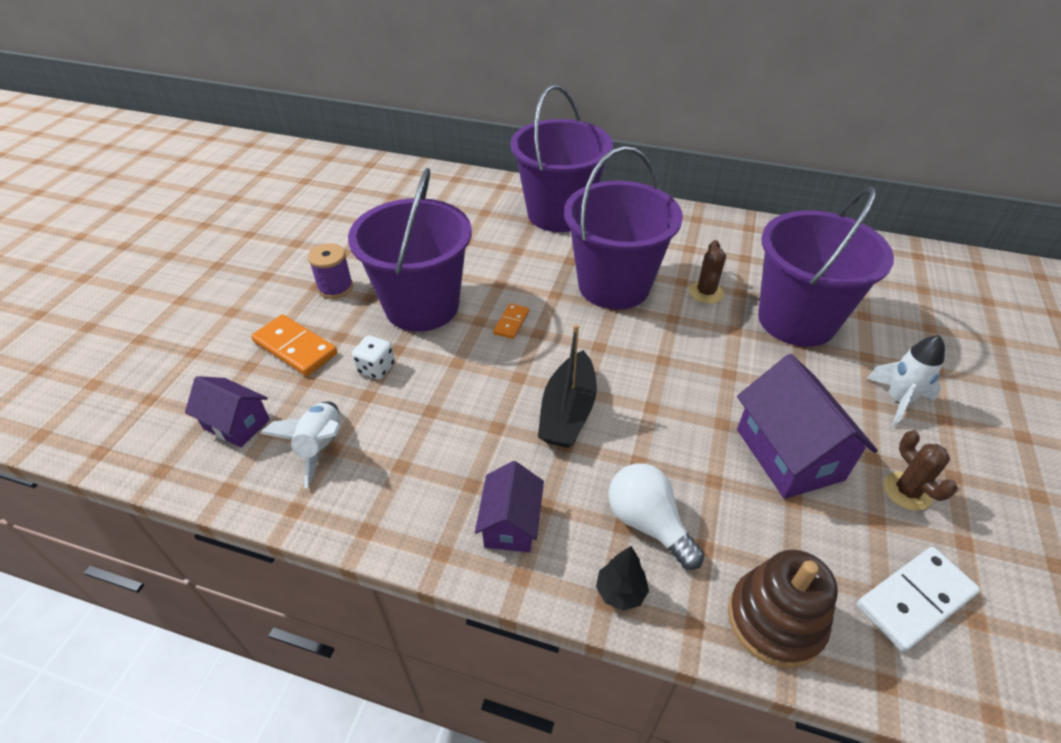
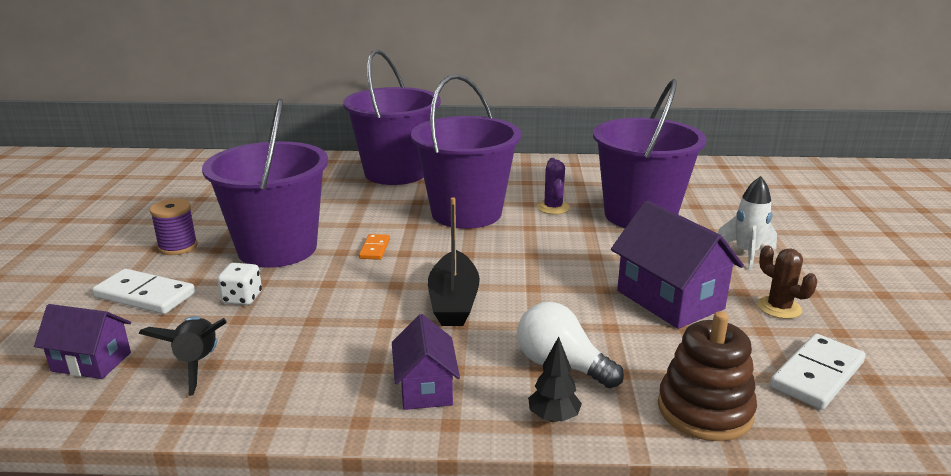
camera: 15 degrees left, 20 degrees down
orange domino [251,315,337,376] -> white domino [92,269,195,314]
white rocket [260,402,340,488] -> black rocket [138,316,227,396]
brown cactus [689,240,726,304] -> purple cactus [537,158,570,214]

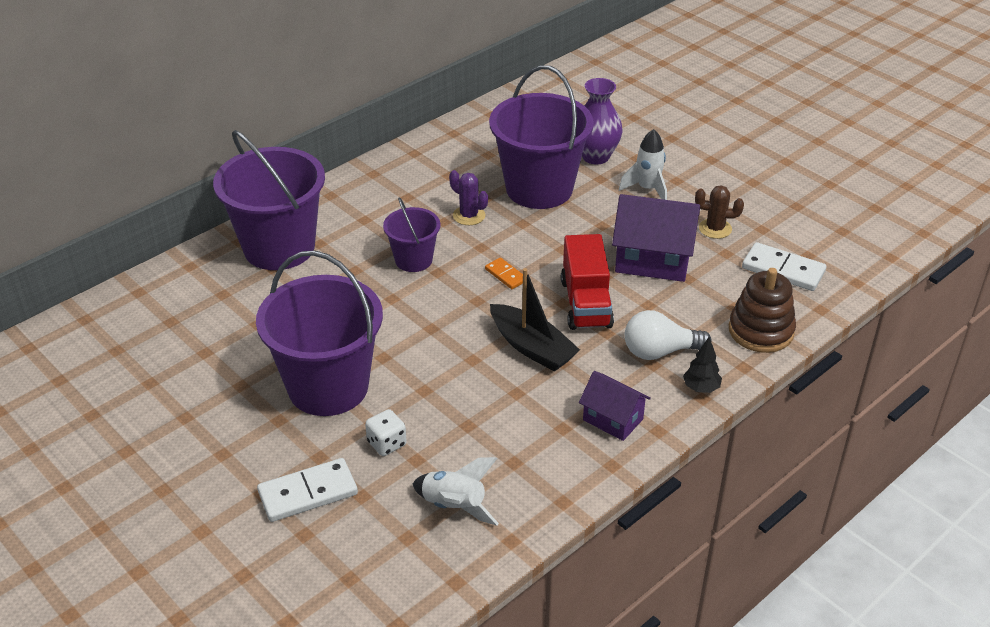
camera: 45 degrees left, 15 degrees up
purple house [34,304,131,379] -> none
black rocket [138,316,227,396] -> white rocket [412,457,499,526]
purple spool [150,199,198,255] -> none
orange domino [359,234,390,260] -> orange domino moved to [485,258,523,289]
purple bucket [411,74,521,229] -> purple bucket [383,197,441,272], size x0.52
white domino [770,334,866,410] -> white domino turned 60 degrees counterclockwise [742,242,827,291]
none -> red truck [561,234,614,330]
none -> purple vase [582,78,622,164]

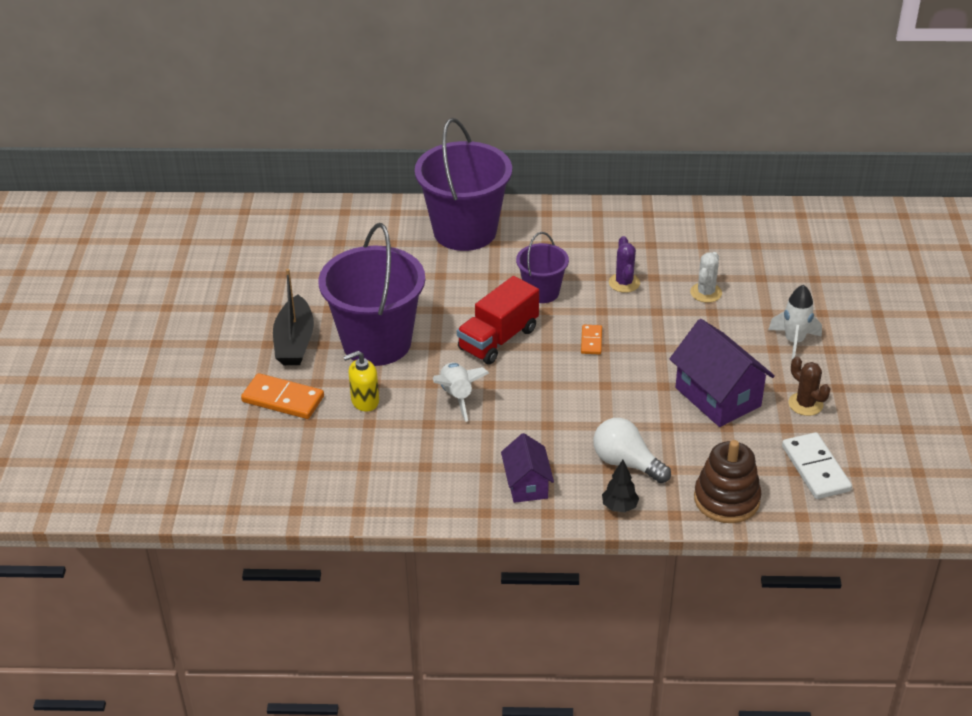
camera: 45 degrees right, 0 degrees up
white domino [257,458,358,522] -> orange domino [241,373,324,419]
white dice [365,409,406,456] -> yellow soap dispenser [343,351,379,412]
white rocket [412,457,499,526] -> white rocket moved to [433,362,489,422]
purple bucket [489,65,594,209] -> white cactus [690,252,722,303]
black boat [490,268,580,372] -> black boat moved to [273,269,314,365]
red truck [561,234,614,330] -> red truck moved to [457,276,539,364]
purple vase [582,78,622,164] -> none

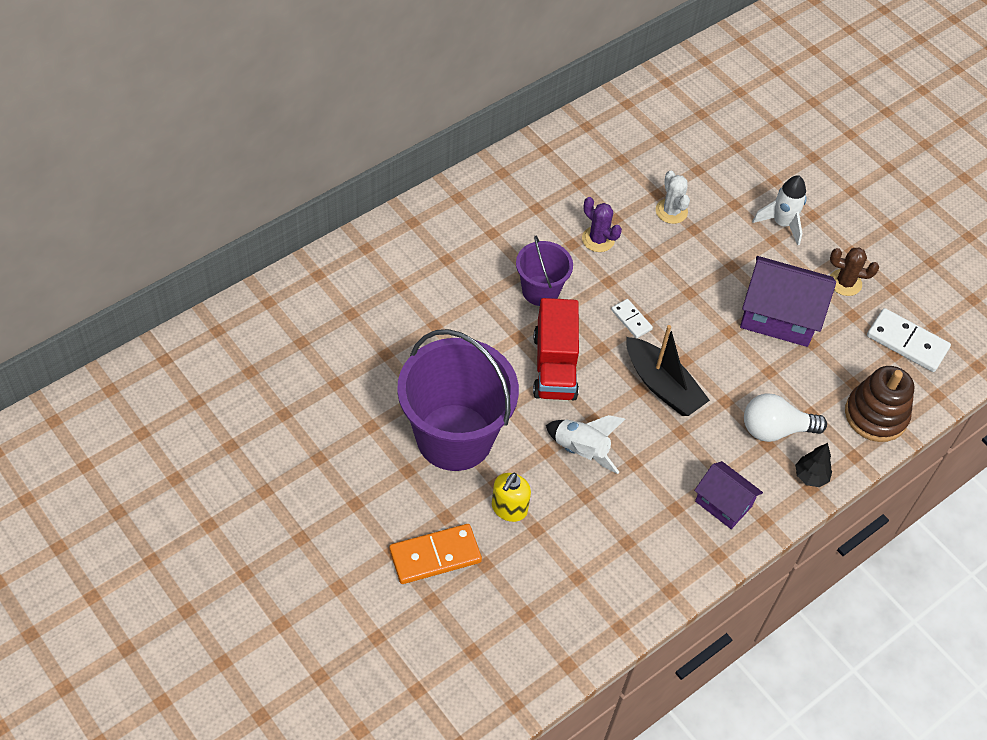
camera: 45 degrees left, 15 degrees up
black boat [273,269,314,365] -> black boat moved to [626,325,710,416]
purple bucket [415,118,512,251] -> none
orange domino [581,325,602,355] -> white domino [611,299,653,338]

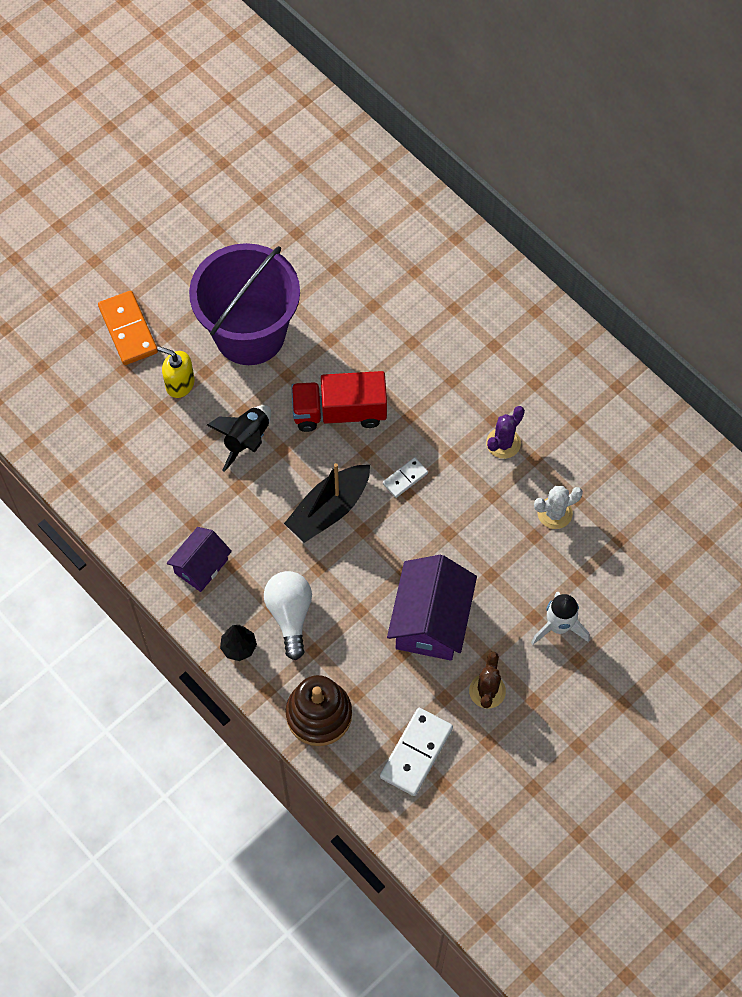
camera: 90 degrees right, 10 degrees up
purple bucket [516,236,573,306] -> none
white rocket [546,415,625,474] -> black rocket [207,405,271,472]

